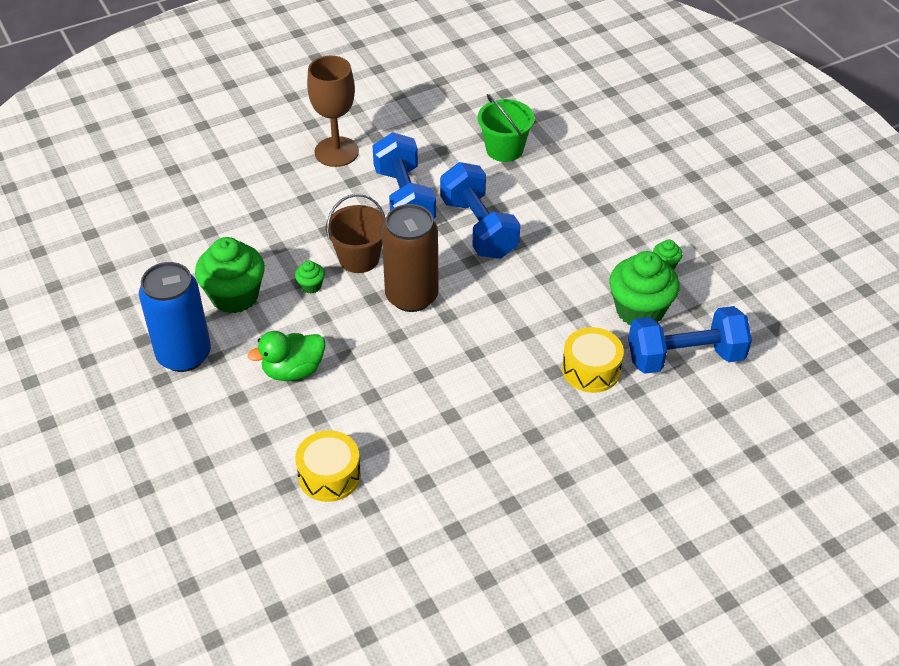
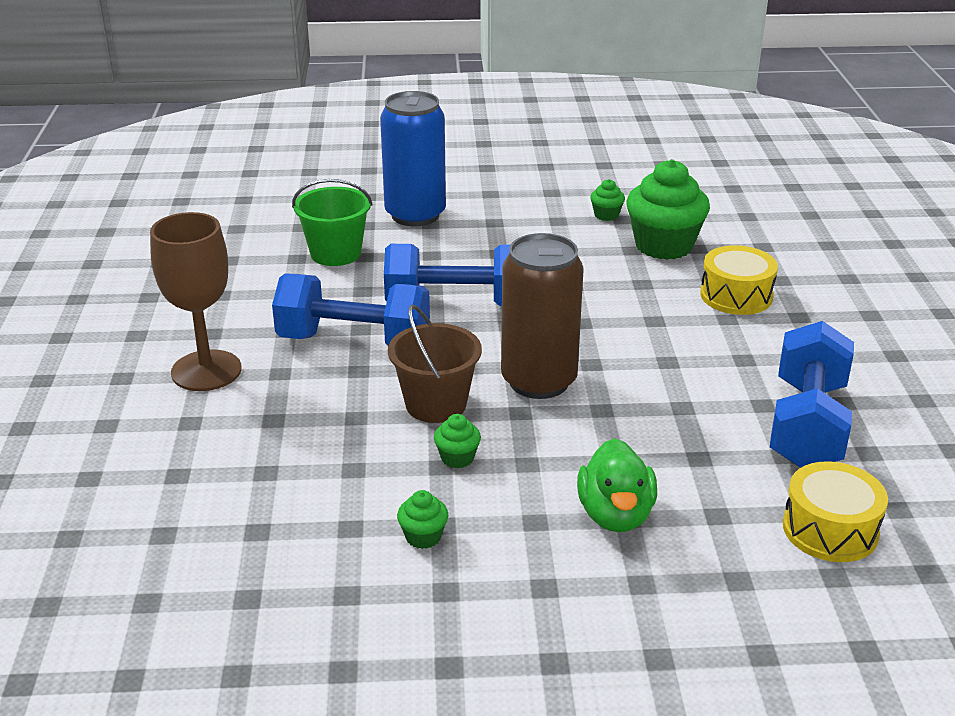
camera: 65 degrees left, 15 degrees down
blue can [139,262,211,372] -> blue can moved to [380,91,446,226]
green cupcake [195,237,265,314] -> green cupcake [397,490,448,549], size x0.44
blue dumbbell [628,306,752,374] -> blue dumbbell moved to [770,321,854,468]

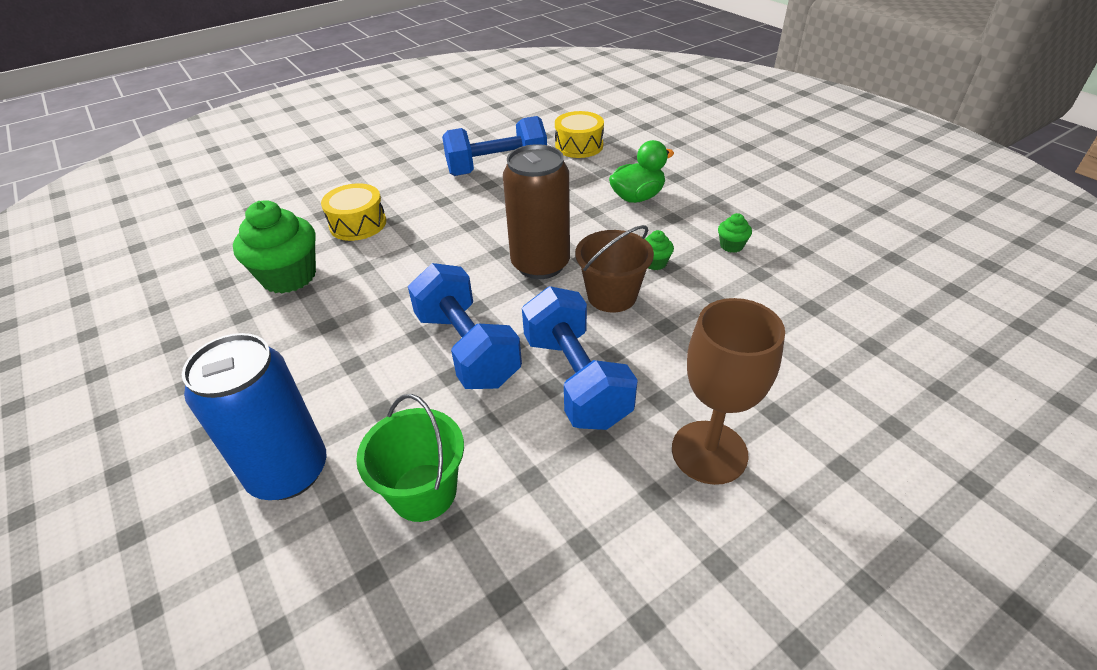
camera: 120 degrees left, 10 degrees up
green cupcake [590,179,625,221] -> none

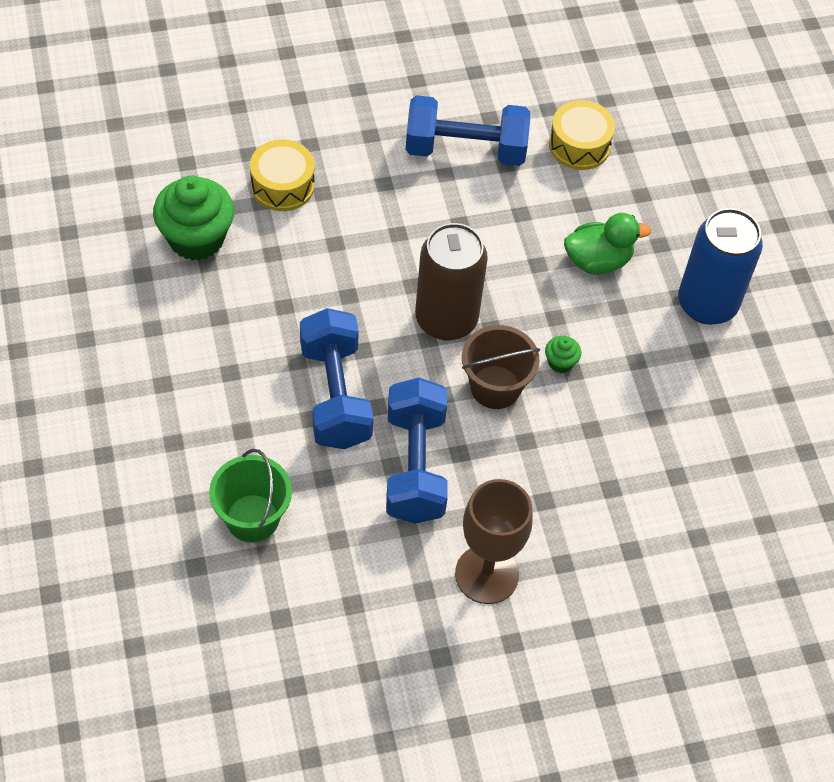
camera: 15 degrees right, 15 degrees up
blue can [182,333,327,500] -> blue can moved to [678,208,763,325]
green cupcake [718,213,752,253] -> none

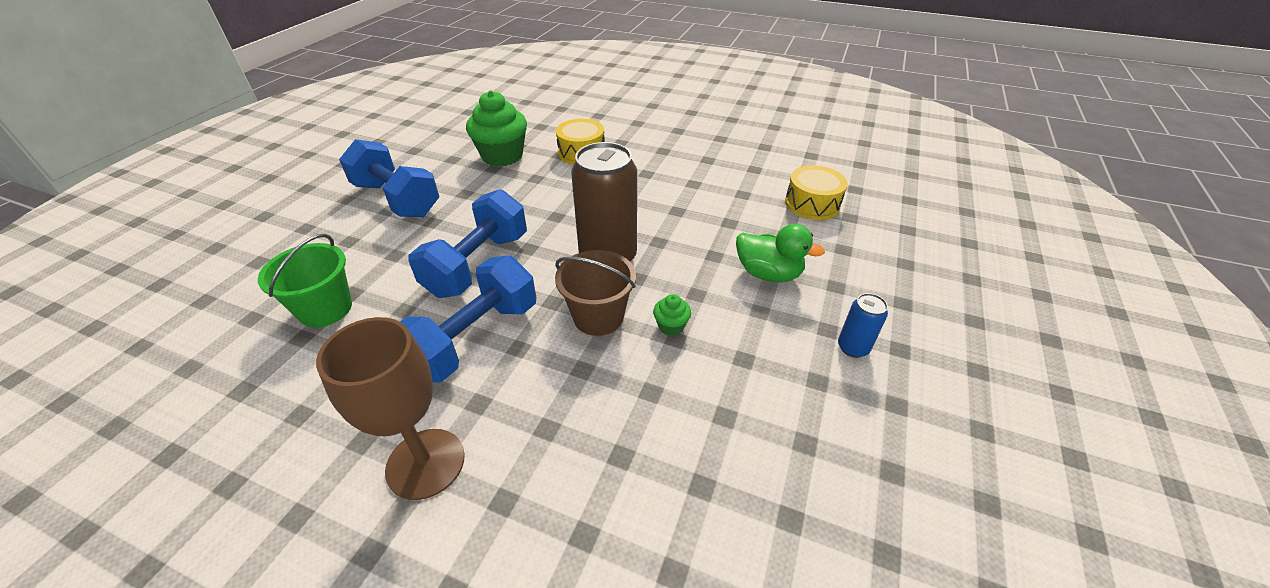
camera: 40 degrees right, 15 degrees down
blue dumbbell [406,95,530,166] -> blue dumbbell moved to [339,139,439,217]
blue can [678,208,763,325] -> blue can [838,293,888,358], size x0.47

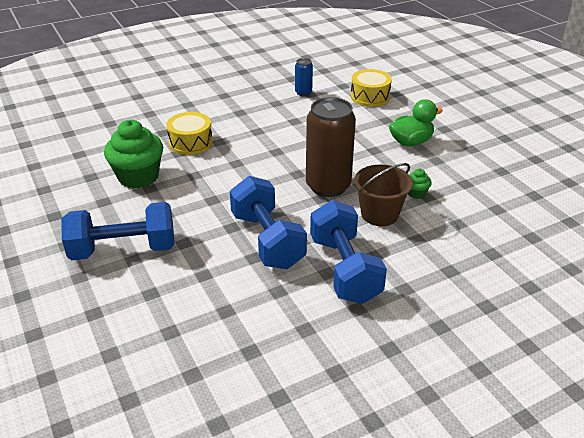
camera: 50 degrees left, 5 degrees down
green bucket [258,234,352,327] -> none
brown goblet [316,317,465,500] -> none
blue can [838,293,888,358] -> blue can moved to [295,58,313,96]

